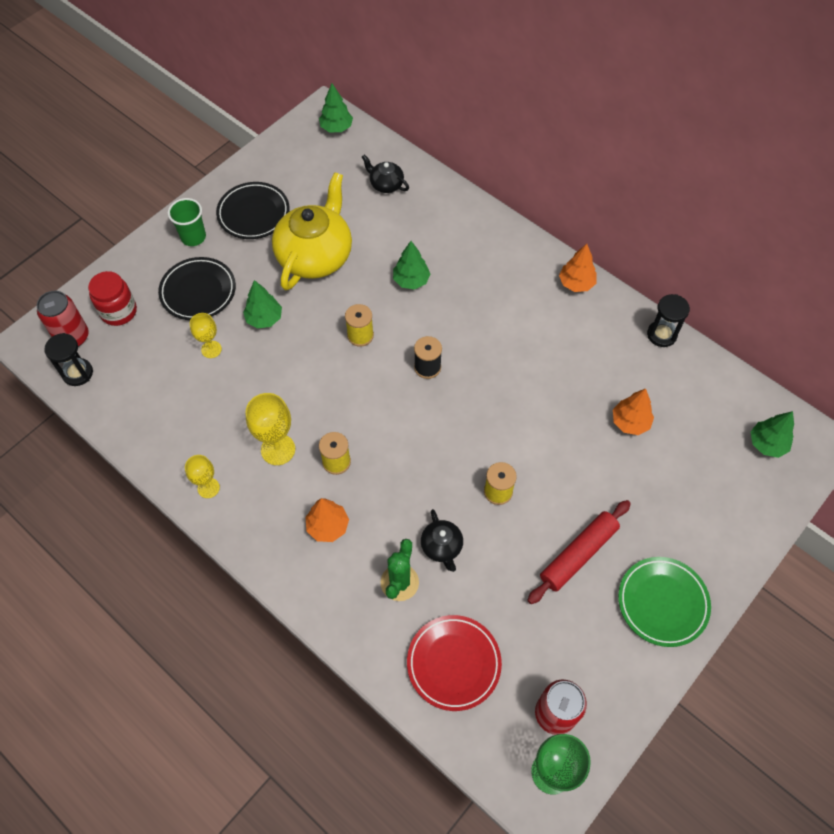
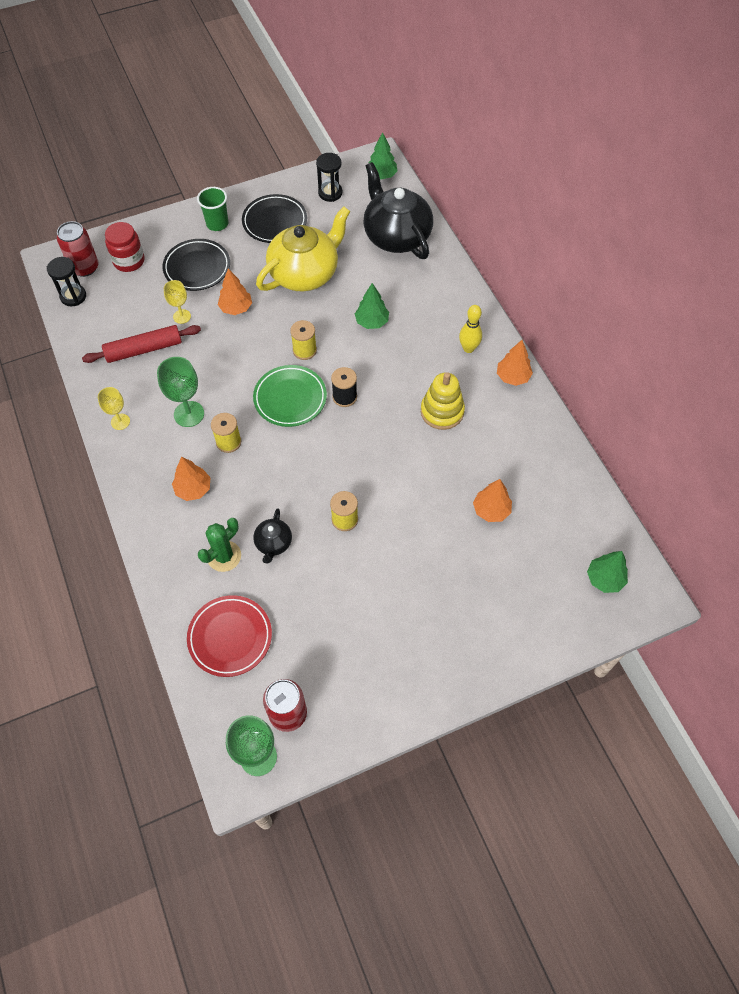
camera: 25 degrees right, 0 degrees up
green tree [243,280,282,329] -> orange tree [218,269,252,315]
yellow goblet [246,393,295,465] -> green goblet [157,357,204,427]
black teapot [362,154,409,193] -> black teapot [363,162,433,259], size x2.19
red rolling pin [527,500,631,604] -> red rolling pin moved to [82,325,201,363]
green plate [618,557,711,647] -> green plate moved to [253,365,327,427]
black hourglass [647,294,690,347] -> black hourglass moved to [316,153,342,202]
none -> yellow stacking toy [421,372,465,430]
none -> yellow bowling pin [459,305,482,353]

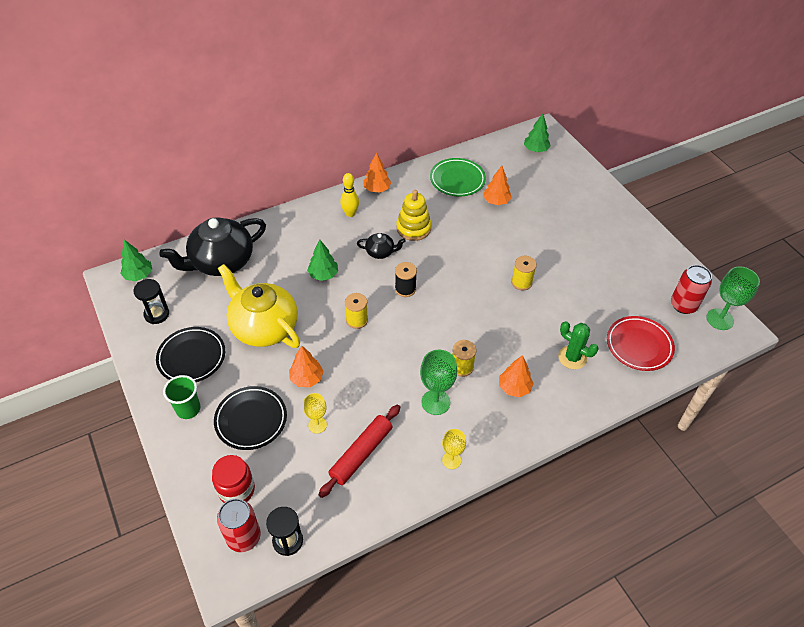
camera: 95 degrees left, 10 degrees down
red rolling pin [82,325,201,363] -> red rolling pin turned 60 degrees clockwise [319,405,400,498]
green plate [253,365,327,427] -> green plate moved to [430,158,486,196]
black teapot [253,508,292,563] -> black teapot moved to [357,233,406,259]

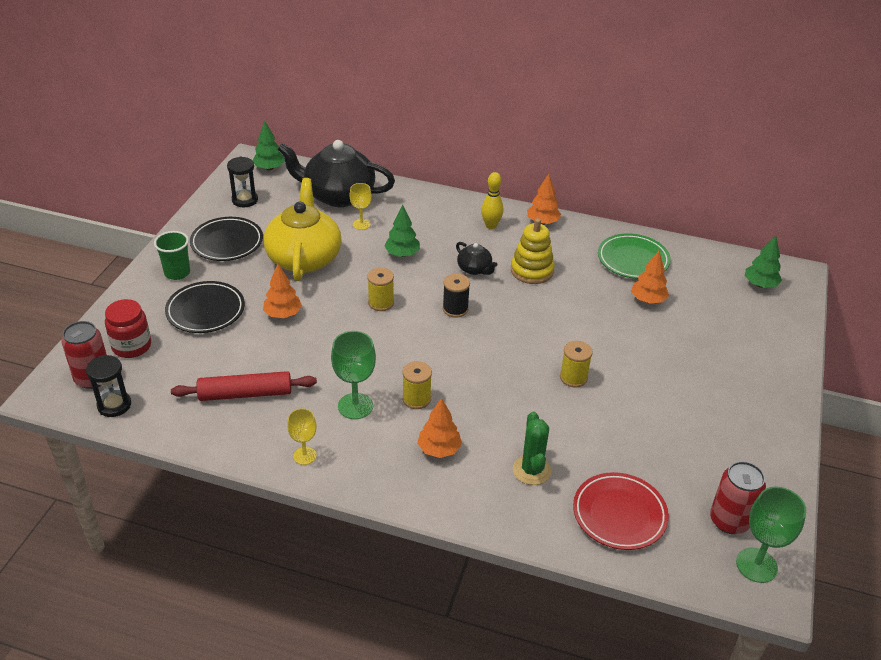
camera: 45 degrees right, 10 degrees down
yellow goblet [303,393,327,433] -> yellow goblet moved to [349,183,372,230]

